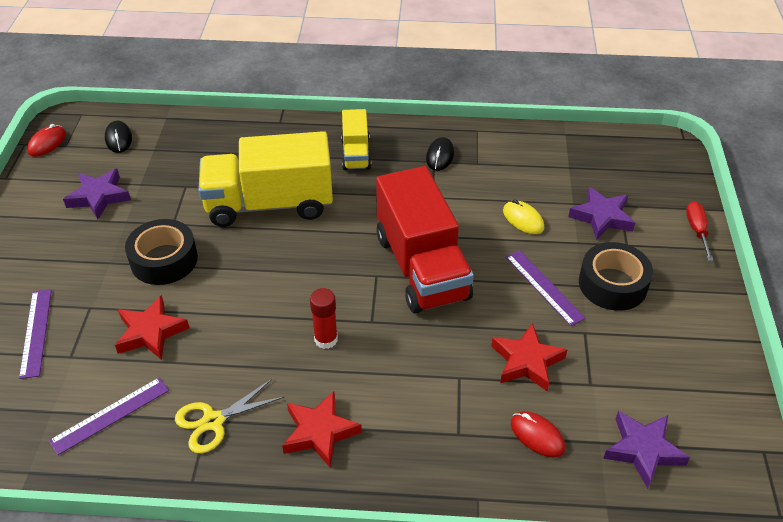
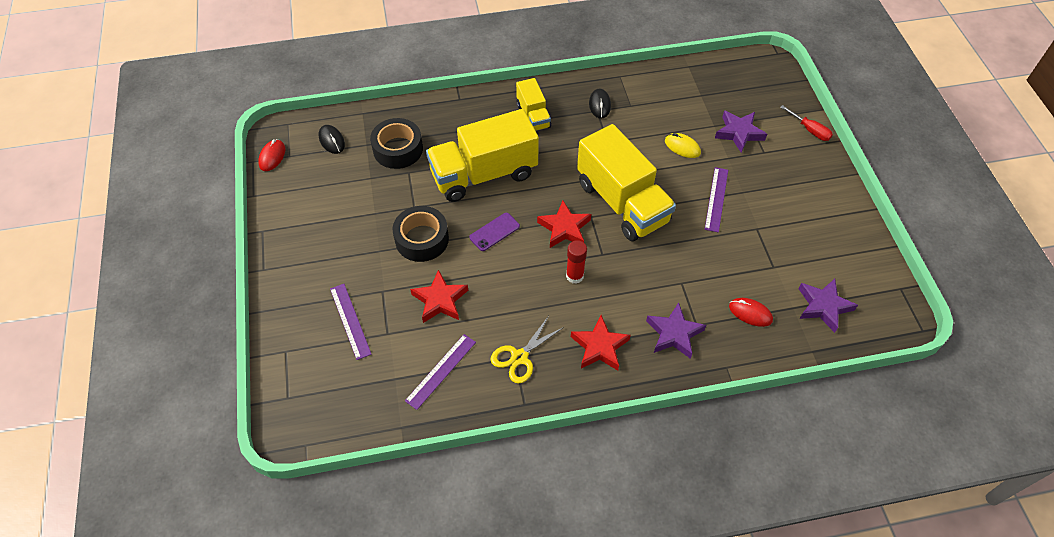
camera: 15 degrees left, 10 degrees up
purple star [63,169,131,219] -> purple star moved to [646,302,706,359]
red truck [376,166,474,314] -> yellow truck [577,124,676,241]
red star [491,323,567,391] -> red star moved to [537,201,591,248]
purple ruler [506,250,586,326] -> purple ruler turned 60 degrees clockwise [705,167,728,233]
black tape [579,242,653,311] -> black tape moved to [370,118,423,169]
red screwdriver [686,201,714,261] -> red screwdriver turned 150 degrees clockwise [780,105,833,141]
none -> purple phone [469,213,520,251]

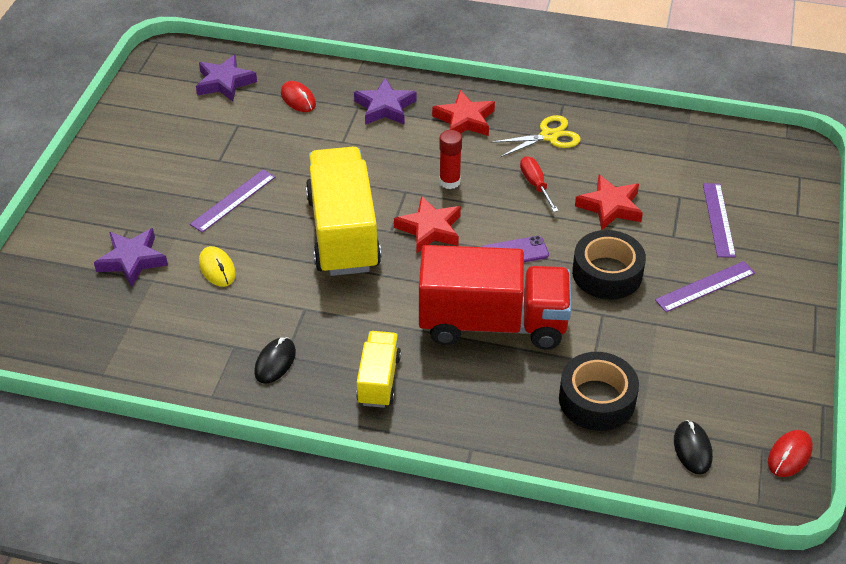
camera: 155 degrees left, 10 degrees down
purple ruler [405,334,476,410] -> purple ruler moved to [655,261,755,312]
yellow truck [426,109,539,202] -> red truck [419,245,571,350]
red screwdriver [780,105,833,141] -> red screwdriver moved to [520,156,559,212]

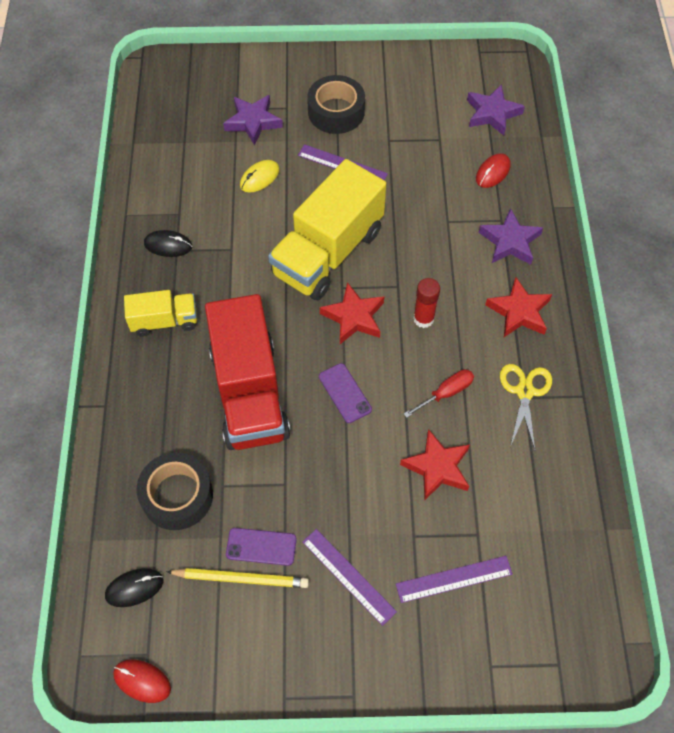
camera: 75 degrees right, 15 degrees up
yellow truck [306,147,381,276] -> yellow truck turned 150 degrees clockwise [268,159,386,300]
yellow scissors [491,115,581,157] -> yellow scissors turned 135 degrees counterclockwise [500,364,552,450]
black tape [572,230,646,300] -> black tape moved to [307,75,365,134]
none -> yellow pencil [166,568,309,588]
none -> purple phone [226,528,297,566]

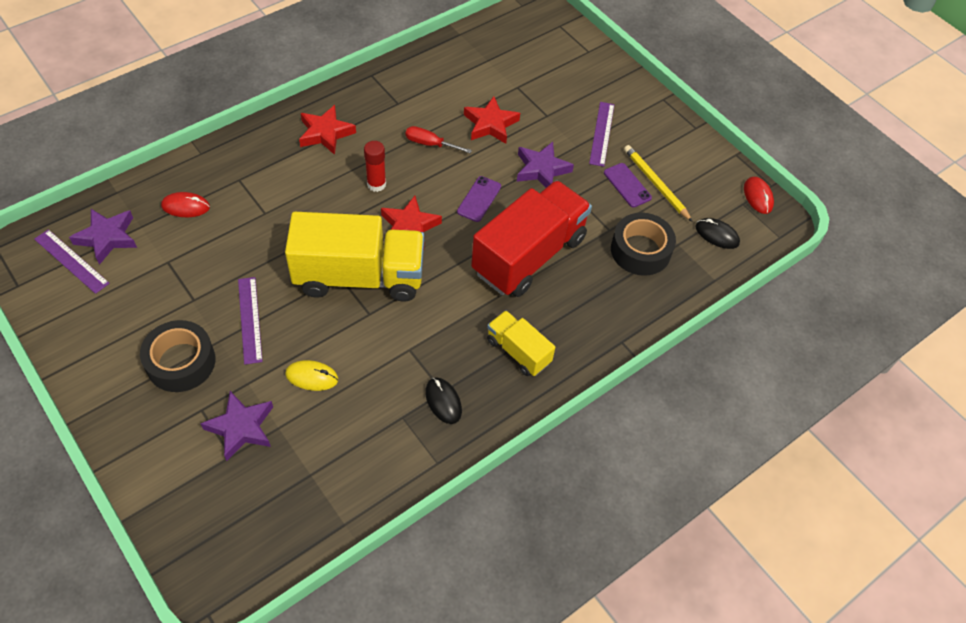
camera: 130 degrees left, 5 degrees down
purple ruler [396,556,513,603] -> purple ruler moved to [34,229,110,294]
purple star [478,209,543,265] -> purple star moved to [517,142,574,188]
yellow scissors [500,364,552,450] -> none

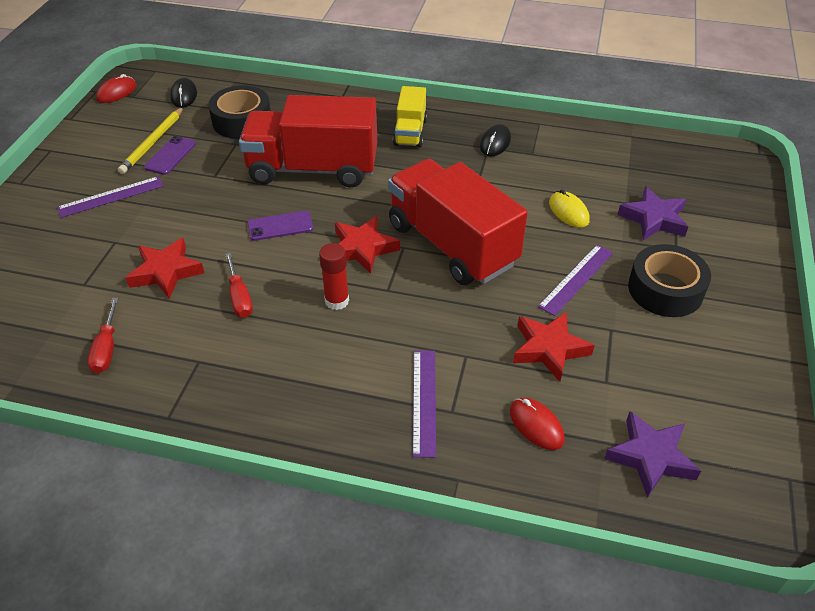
camera: 125 degrees left, 10 degrees down
purple ruler [34,229,110,294] -> purple ruler moved to [413,350,436,458]
yellow truck [285,212,424,302] -> red truck [388,159,528,285]
red star [299,105,356,155] -> red star moved to [513,312,595,382]
purple star [517,142,574,188] -> none
none -> red screwdriver [88,298,119,374]

